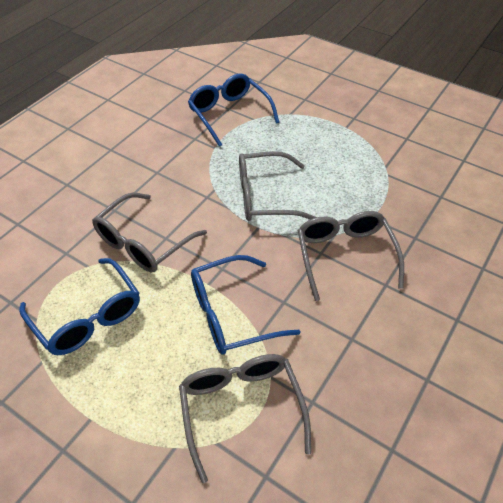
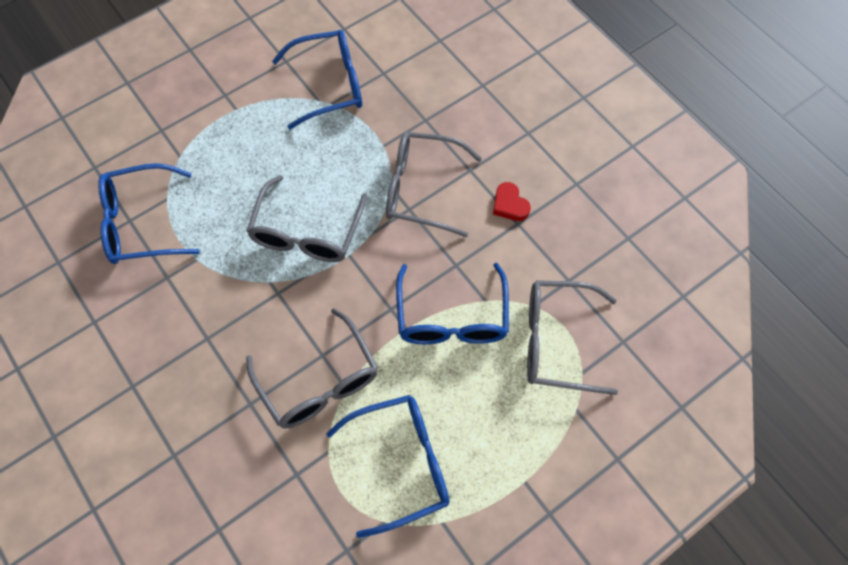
camera: 70 degrees left, 15 degrees up
none -> blue glasses [272,30,362,130]
none -> red heart [493,182,531,221]

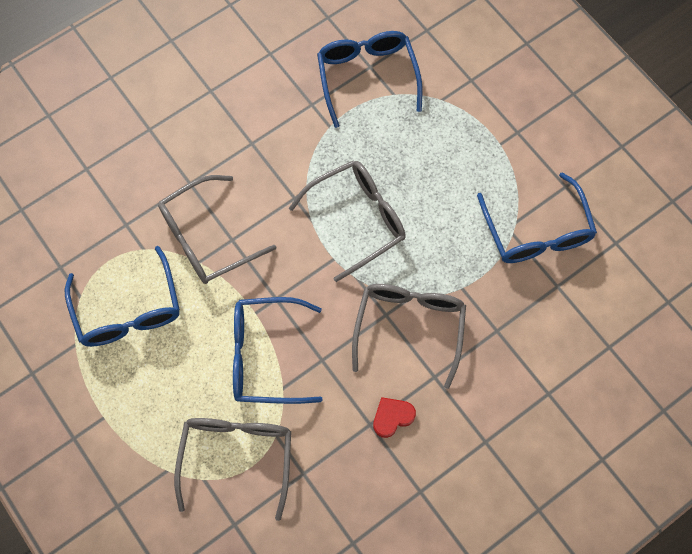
camera: 90 degrees right, 5 degrees up
grey glasses [246,175,367,262] -> grey glasses turned 135 degrees clockwise [289,160,406,282]

